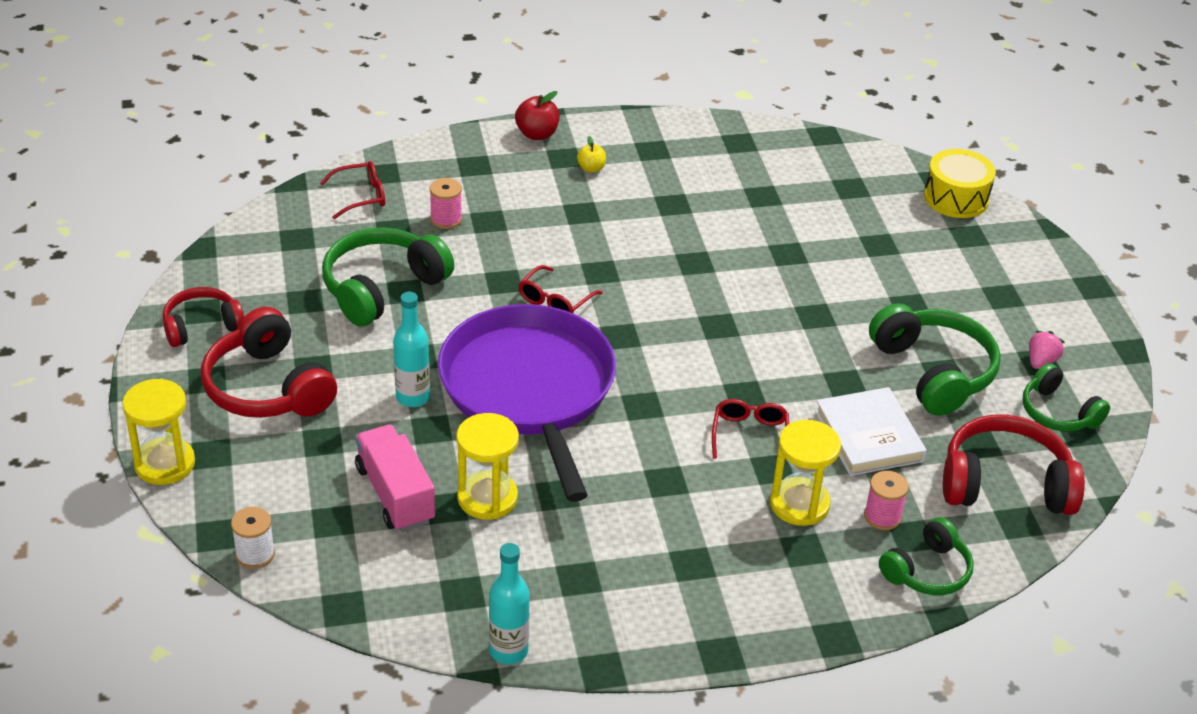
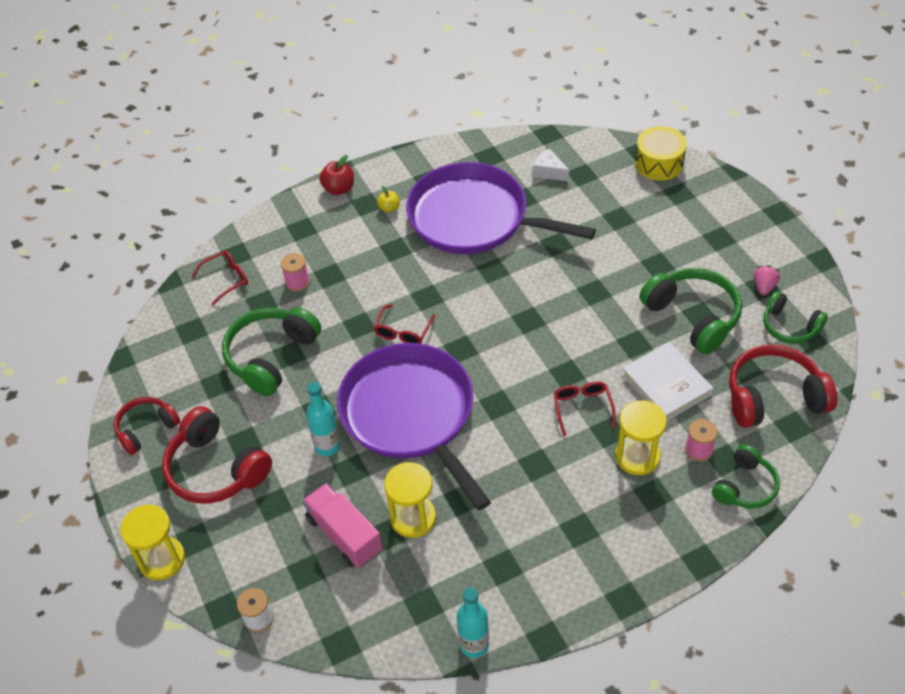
camera: 10 degrees left, 10 degrees up
none -> purple pan [406,162,596,254]
none -> white cheese [533,149,569,181]

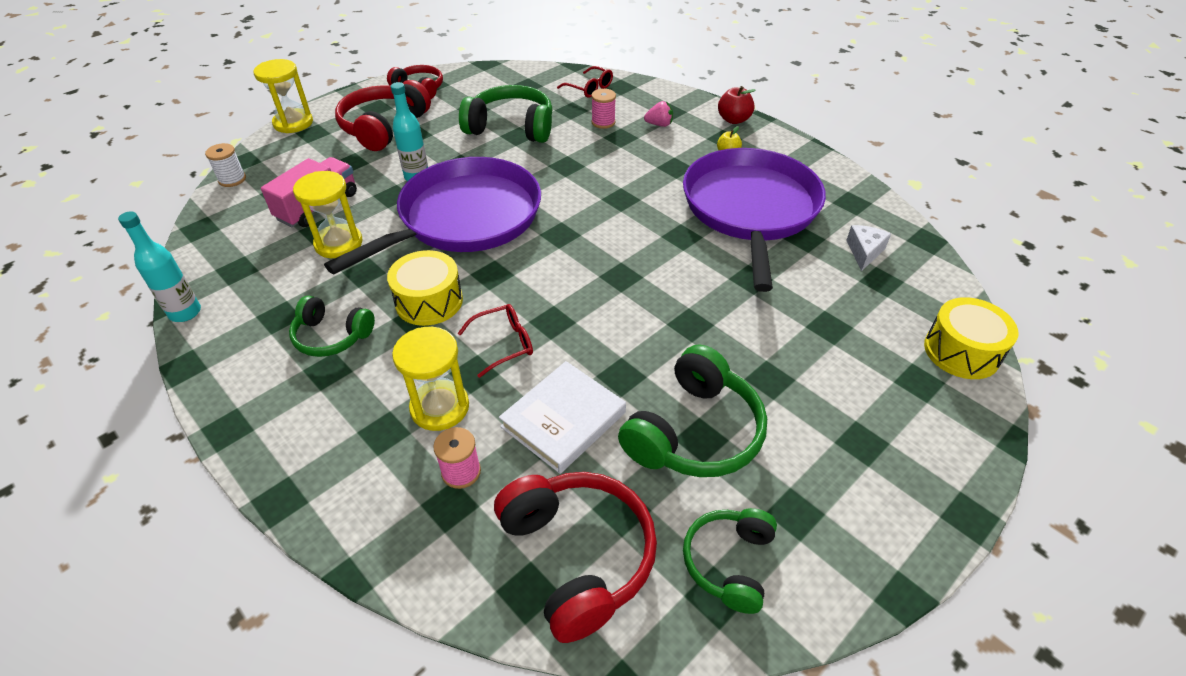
camera: 70 degrees right, 5 degrees down
red glasses [374,304,435,344] -> none
green headphones [712,444,780,508] -> green headphones moved to [289,295,375,357]
pink strawberry [754,265,780,295] -> pink strawberry moved to [644,101,673,127]
none -> yellow drum [387,250,463,326]

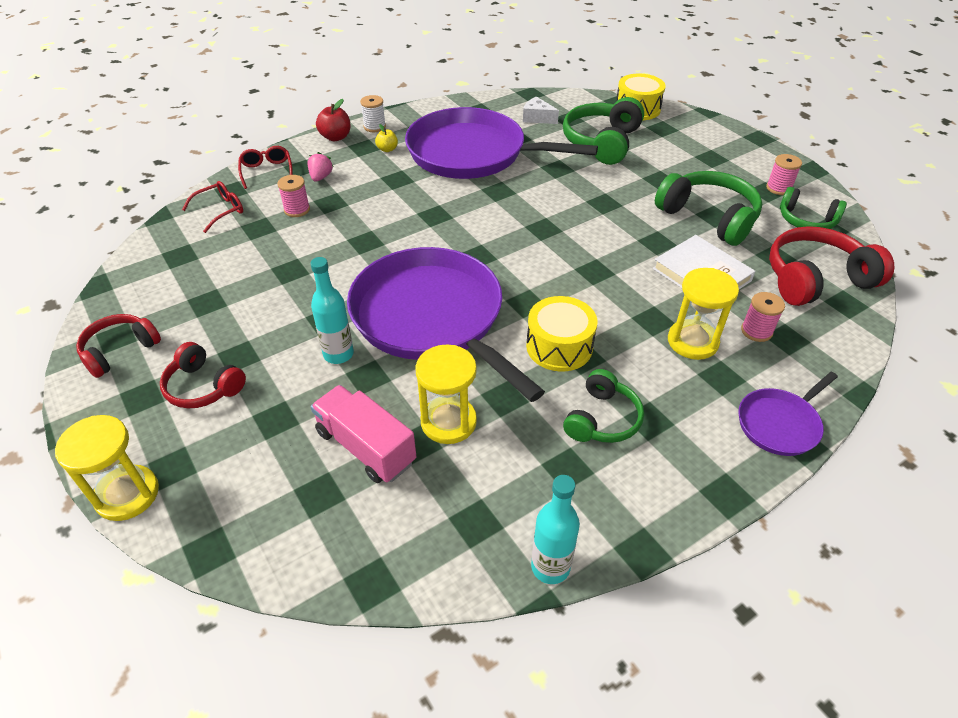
camera: 80 degrees left, 0 degrees up
white spool [205,143,246,187] -> white spool moved to [360,95,386,132]
red headphones [335,80,431,151] -> red headphones [160,342,246,408], size x0.62
red glasses [458,304,533,378] -> red glasses moved to [238,146,293,189]
green headphones [459,85,553,143] -> green headphones moved to [563,97,644,165]
none -> purple pan [738,372,838,456]
none -> pink spool [766,154,802,195]

